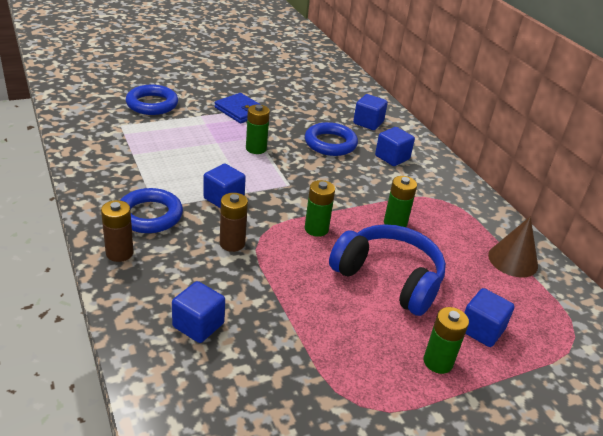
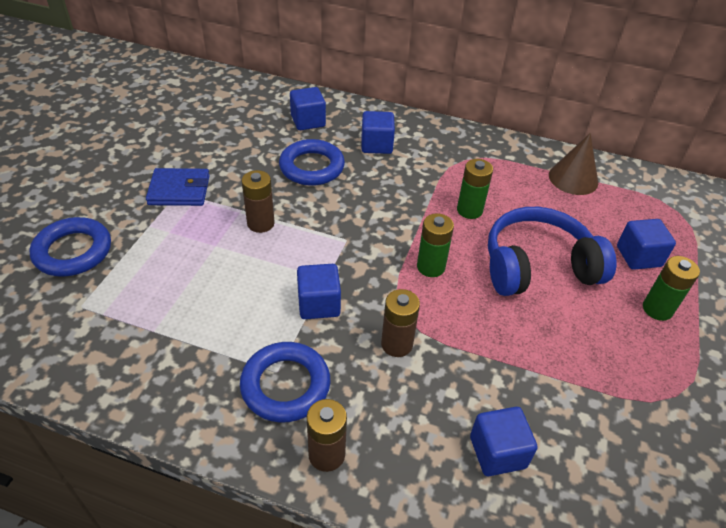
camera: 45 degrees left, 10 degrees up
green battery [246,105,270,154] -> brown battery [242,170,275,233]

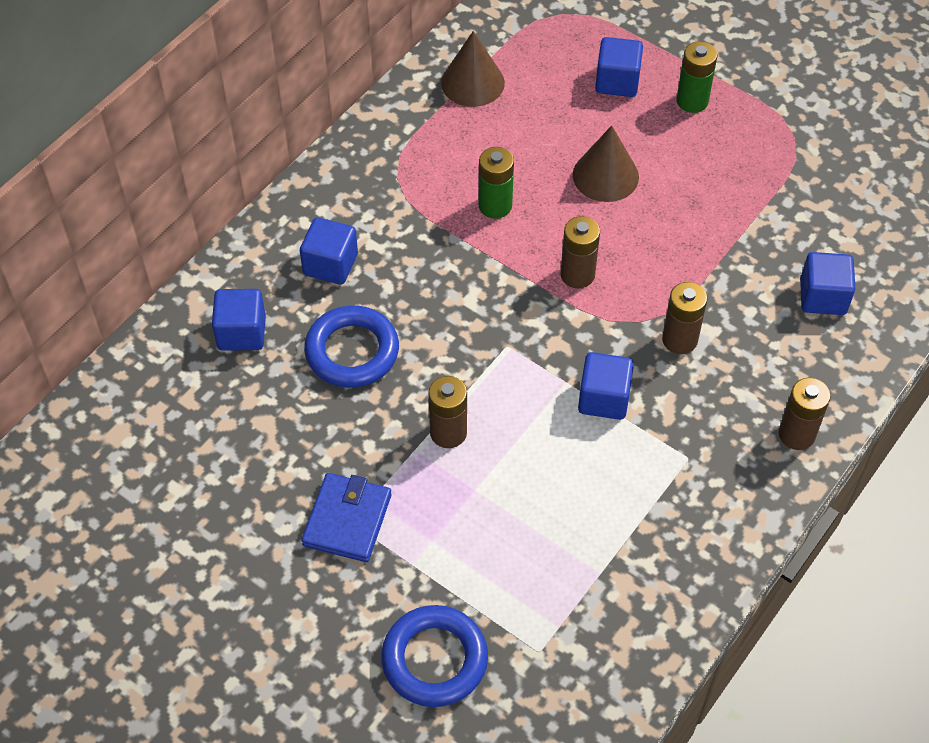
camera: 70 degrees left, 10 degrees up
blue ring [240,342,330,423] -> none
green battery [417,213,454,277] -> brown battery [560,216,600,288]
blue headphones [488,207,617,296] -> brown cone [573,125,639,202]

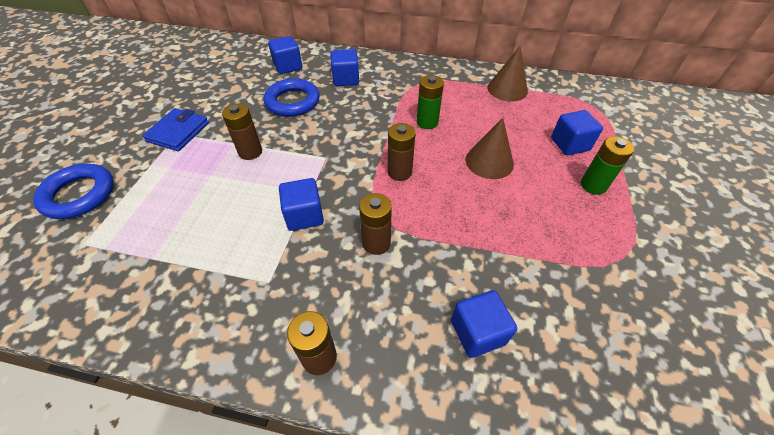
camera: 65 degrees right, 5 degrees down
blue wallet [302,473,392,562] -> blue wallet turned 60 degrees counterclockwise [142,108,209,151]

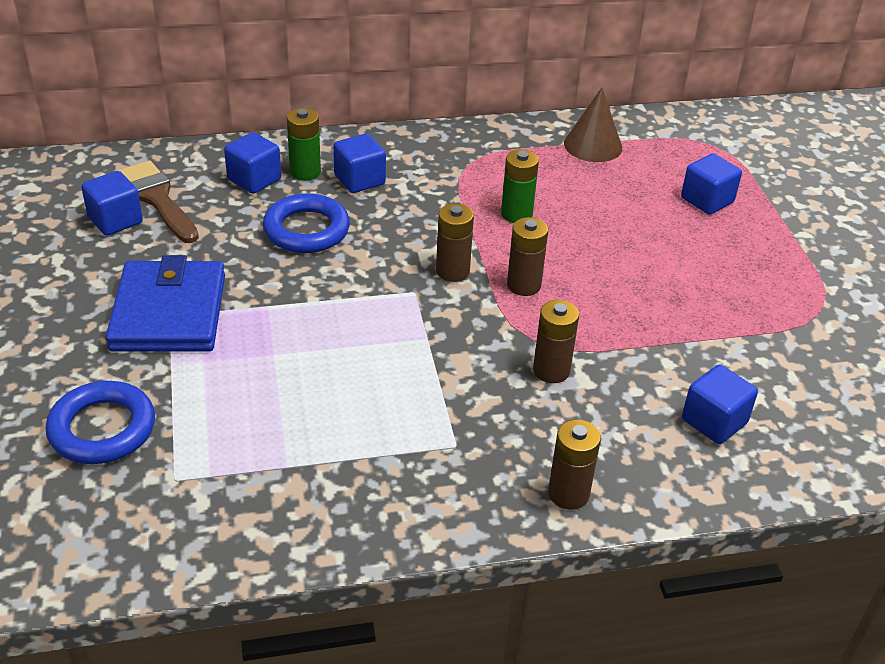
camera: 25 degrees left, 10 degrees down
blue wallet [142,108,209,151] -> blue wallet [106,255,225,352], size x1.55
brown battery [222,103,262,160] -> brown battery moved to [436,203,474,282]
blue cube [279,178,324,231] -> blue cube moved to [81,171,143,236]
brown cone [466,118,514,179] -> none
green battery [581,136,634,195] -> green battery moved to [287,108,321,181]
none -> brown brush [117,160,199,243]

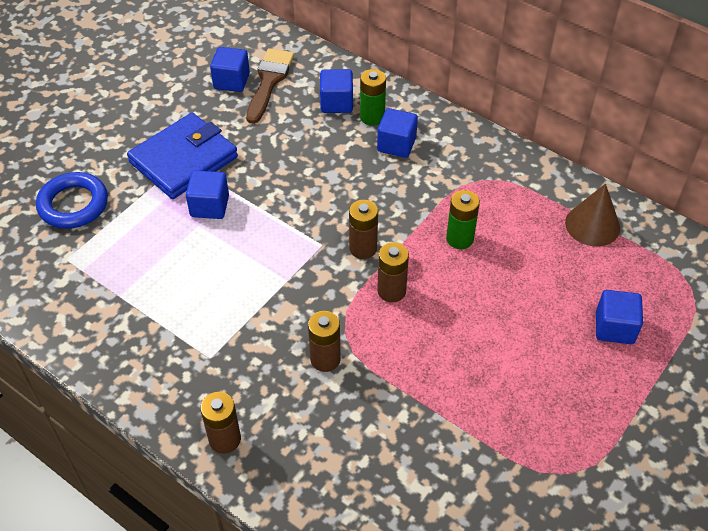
camera: 50 degrees right, 10 degrees up
blue ring [263,193,350,253] -> none
blue cube [682,365,758,444] -> blue cube moved to [186,170,229,219]

